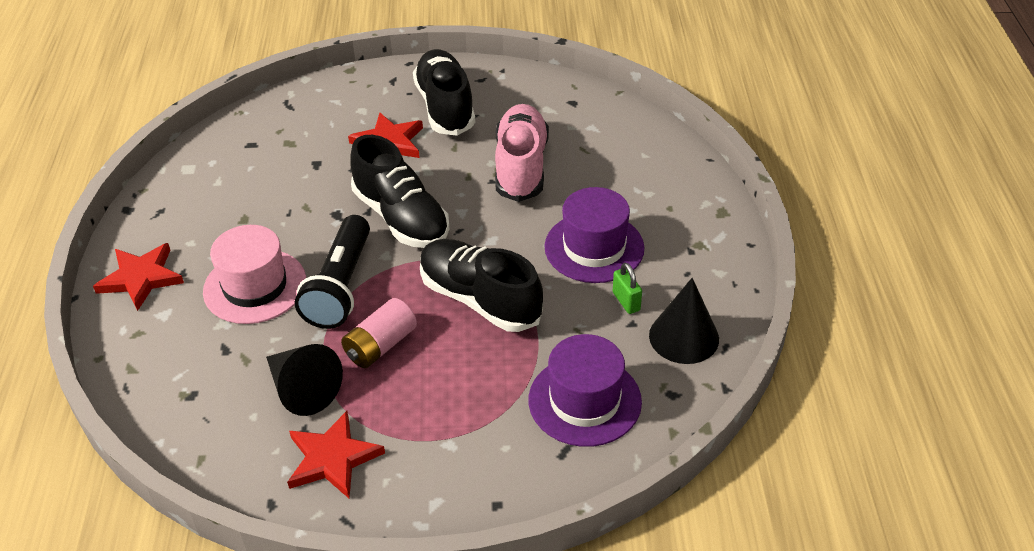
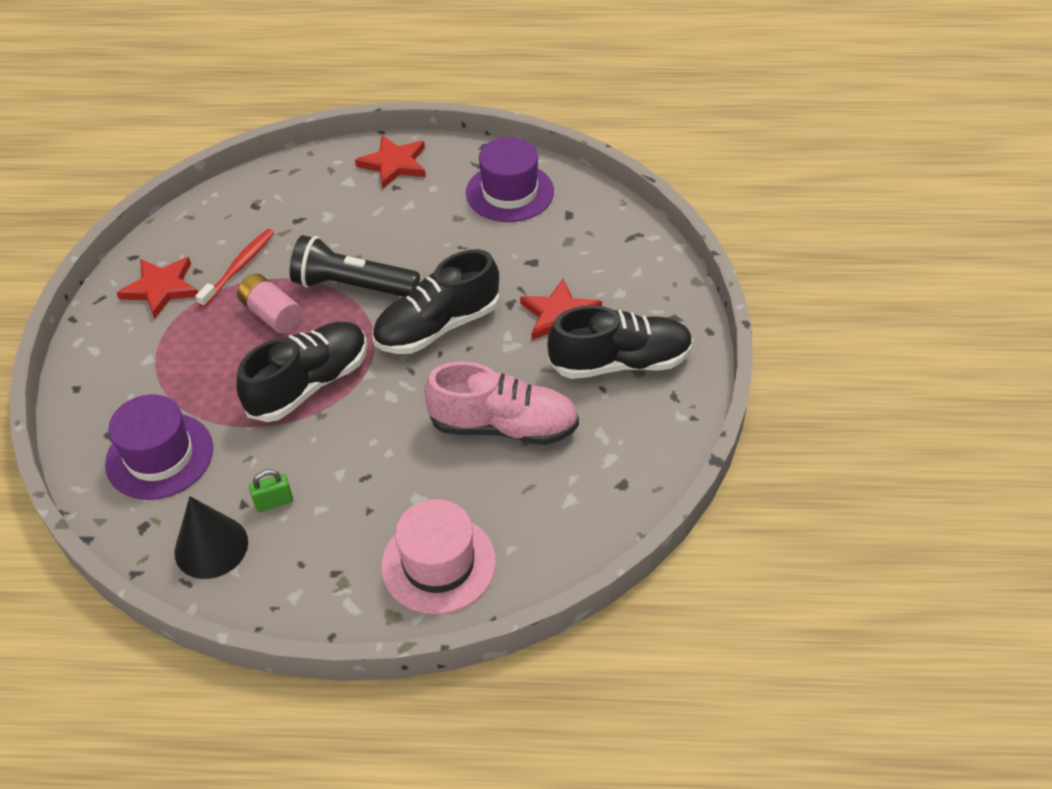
camera: 95 degrees right, 5 degrees up
pink hat [203,225,306,324] -> pink hat moved to [381,499,496,614]
black cone [266,344,343,416] -> red toothbrush [195,229,274,307]
purple hat [544,187,645,283] -> purple hat moved to [466,137,554,222]

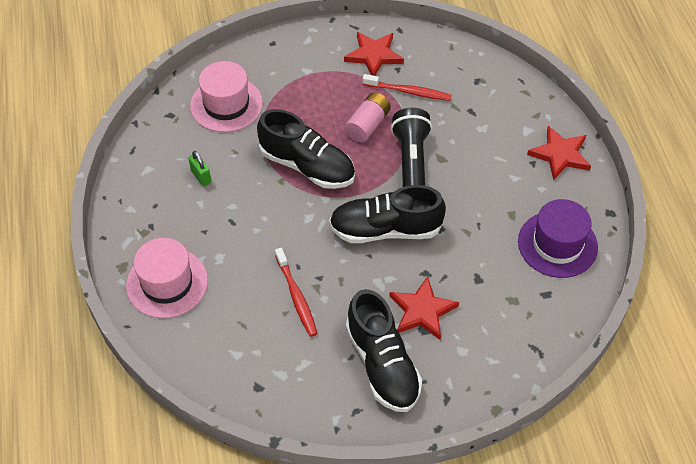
camera: 75 degrees right, 5 degrees up
purple hat [105,394,213,500] -> pink hat [190,61,263,132]
black cone [174,496,248,579] -> none
black shoe [372,249,499,354] -> black shoe turned 45 degrees counterclockwise [329,185,446,243]
pink shoe [424,362,579,445] -> red toothbrush [275,248,318,337]

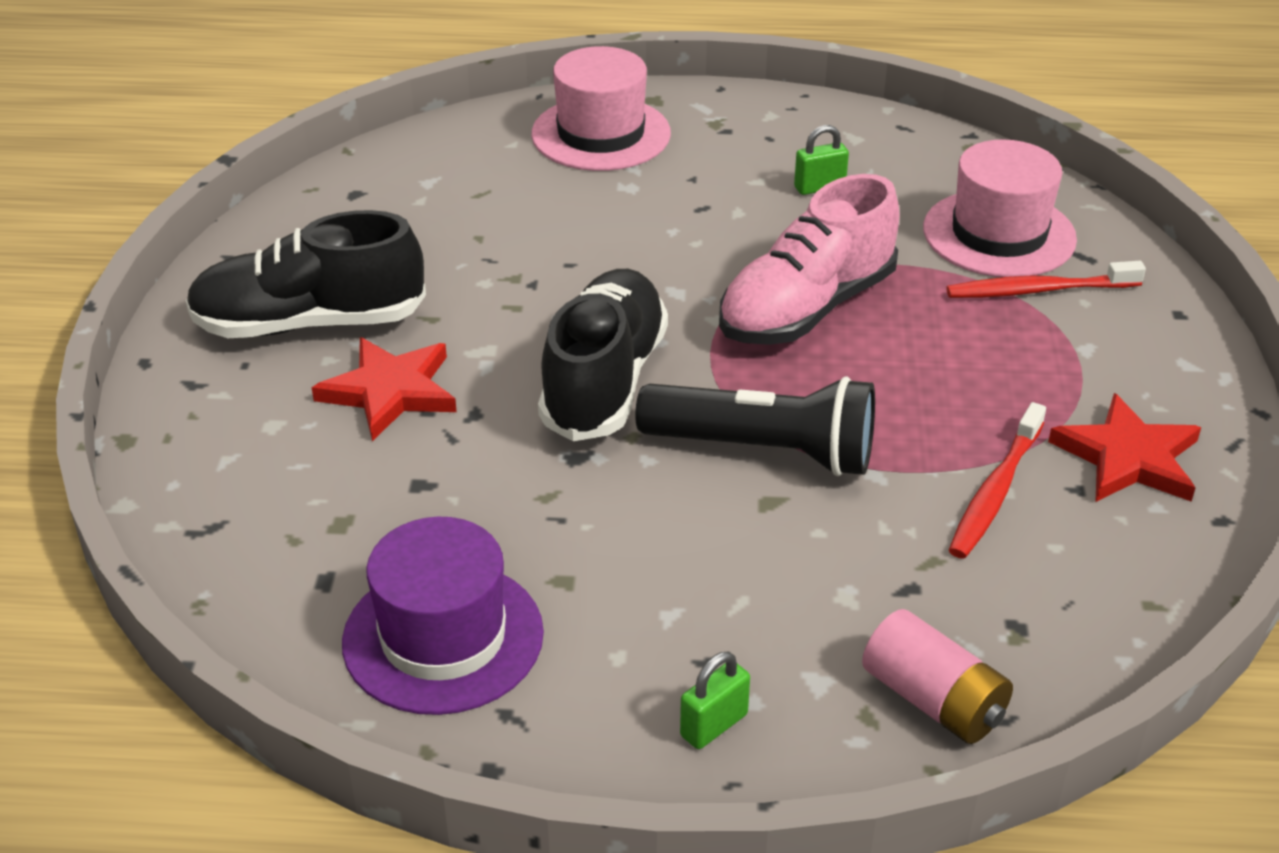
camera: 105 degrees right, 15 degrees down
black shoe [257,109,355,189] -> pink shoe [719,174,900,345]
red toothbrush [275,248,318,337] -> red toothbrush moved to [946,261,1146,298]
pink battery [345,92,391,142] -> pink battery moved to [862,609,1013,744]
red star [527,126,591,180] -> green padlock [680,652,750,749]

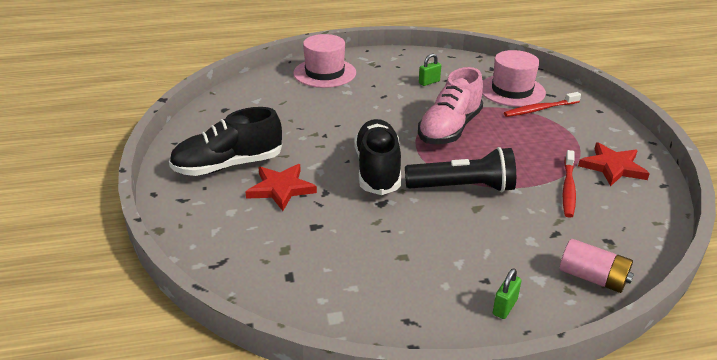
camera: 15 degrees left, 5 degrees down
purple hat [342,517,544,715] -> none

